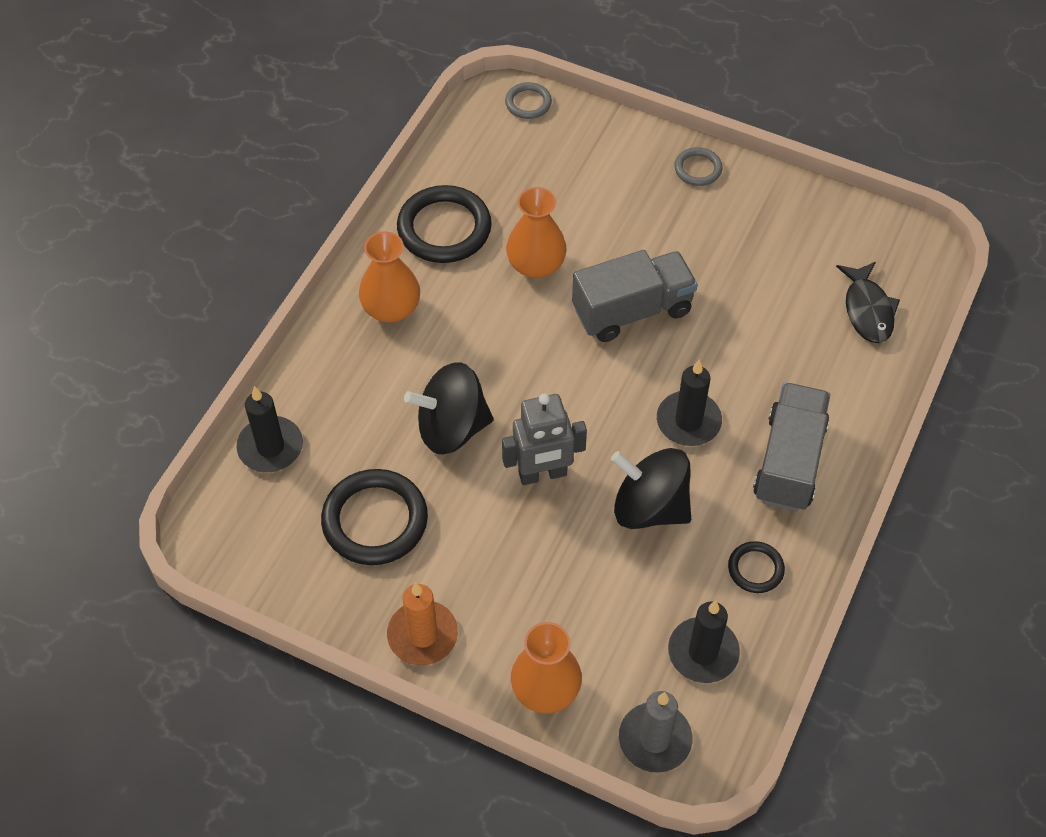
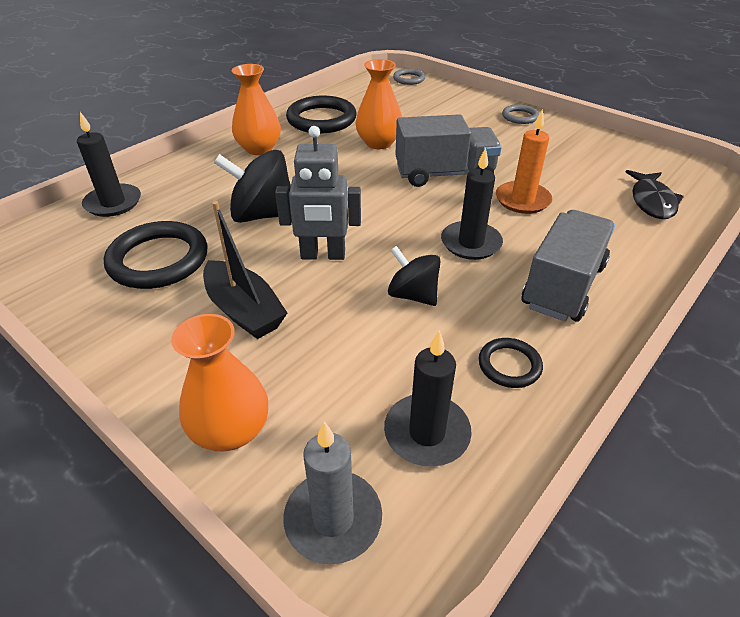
camera: 15 degrees right, 15 degrees down
orange candle [387,583,458,665] -> orange candle moved to [496,109,552,214]
black spinning top [611,448,691,529] -> black spinning top [388,246,441,306], size x0.64
none -> black boat [203,201,287,339]

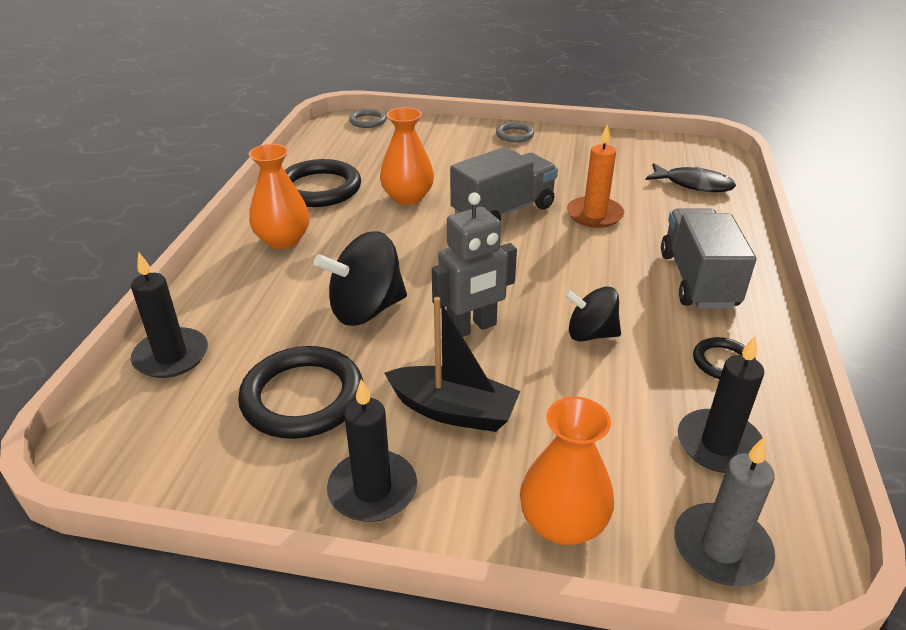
camera: 30 degrees left, 5 degrees down
black candle [441,148,503,260] -> black candle moved to [327,379,417,522]
black fish [625,170,684,219] -> black fish turned 45 degrees counterclockwise [646,163,736,192]

